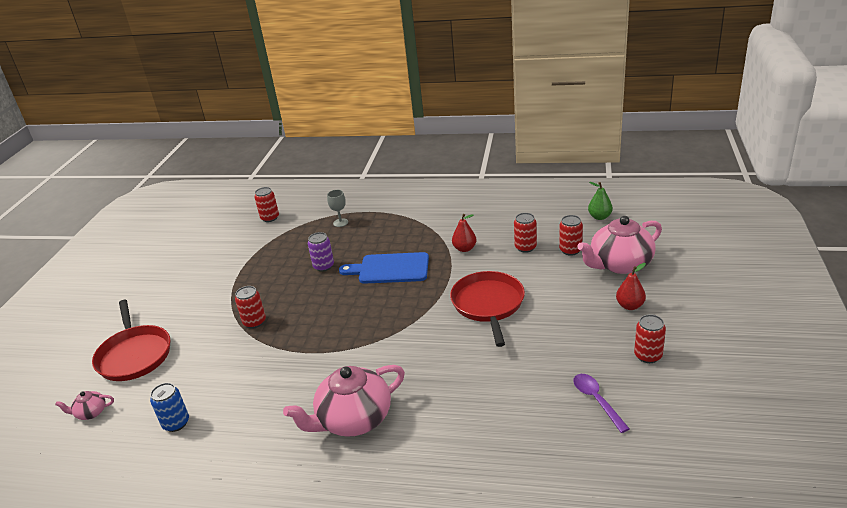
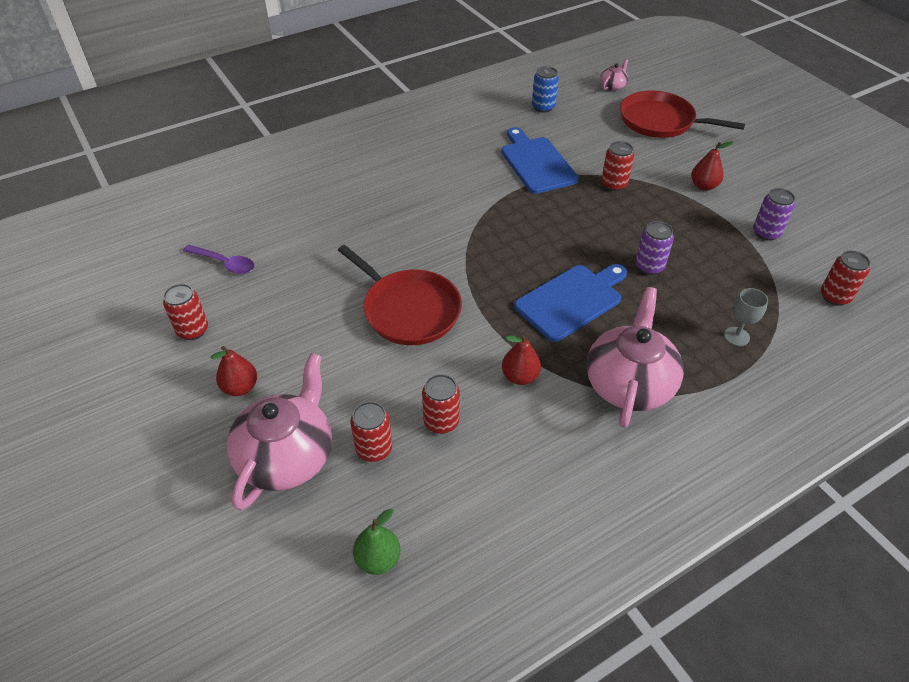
camera: 135 degrees right, 15 degrees up
pink teapot [283,365,405,437] -> pink teapot moved to [586,287,684,428]
none -> blue cutting board [501,127,579,194]
none -> red pear [691,141,733,191]
none -> purple can [753,188,795,241]

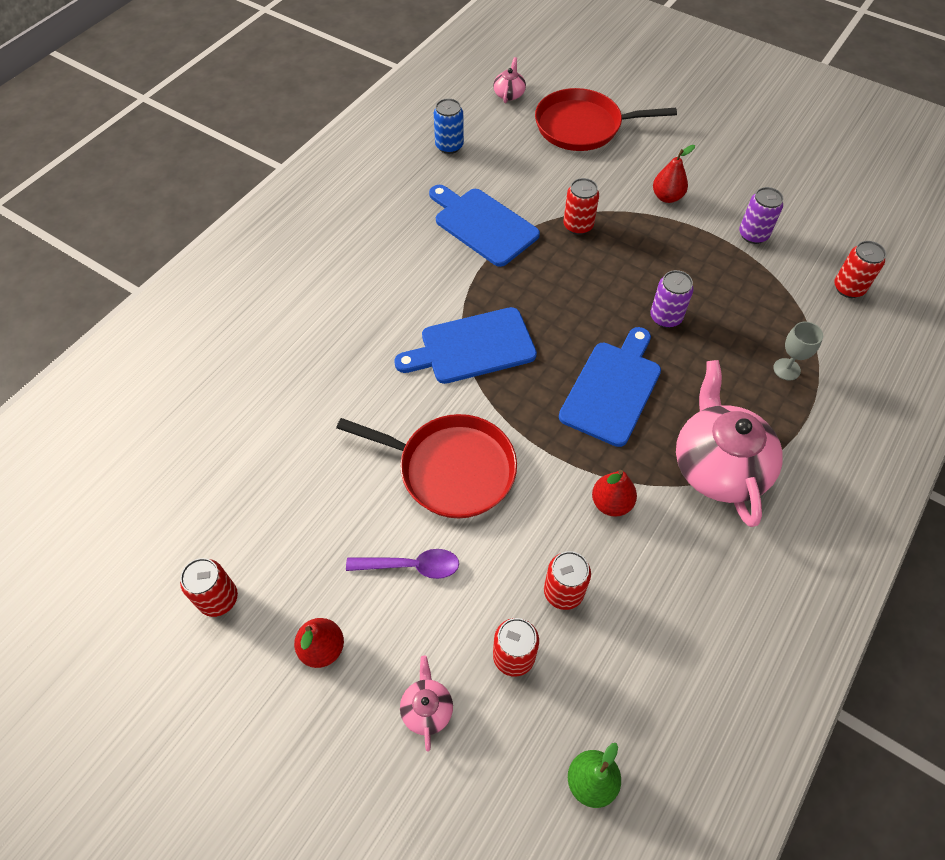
camera: 25 degrees left, 10 degrees up
purple spoon [183,245,255,274] -> purple spoon moved to [346,549,459,579]
pink teapot [227,353,332,510] -> pink teapot [400,656,453,752], size x0.45
none -> blue cutting board [394,307,537,384]

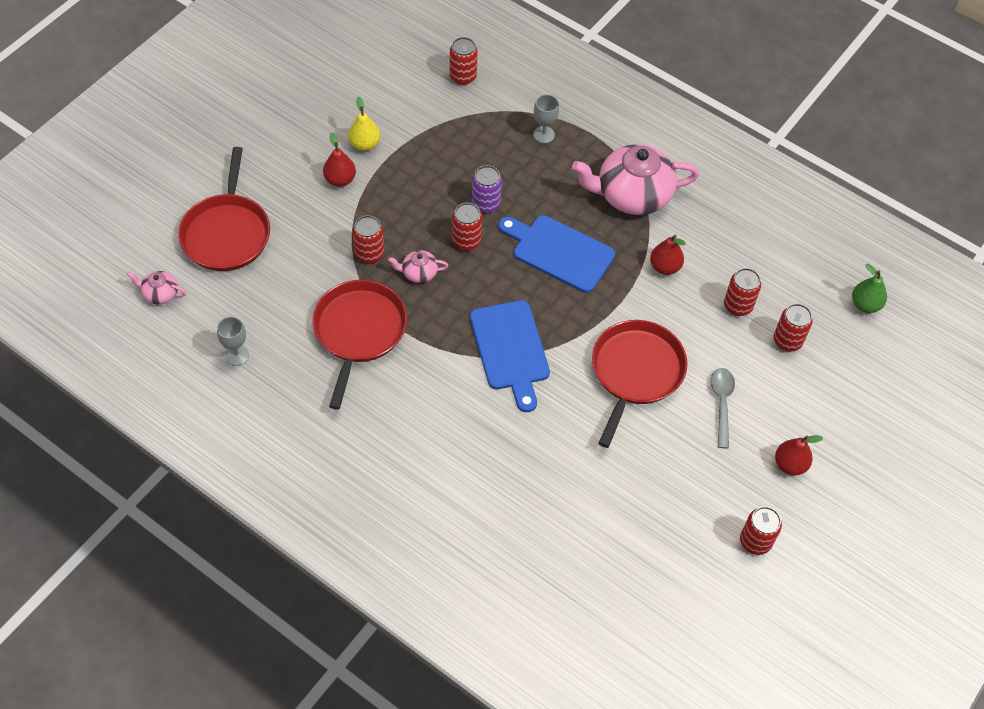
camera: 90 degrees left, 0 degrees up
purple spoon [346,549,459,579] -> grey spoon [710,368,735,449]
pink teapot [400,656,453,752] -> pink teapot moved to [388,250,448,283]
blue cutting board [429,185,540,267] -> red pan [312,280,407,410]
blue can [434,98,464,154] -> grey goblet [217,317,249,366]
purple can [739,187,783,244] -> none
none -> yellow pear [348,96,380,151]
none -> red can [452,203,482,251]

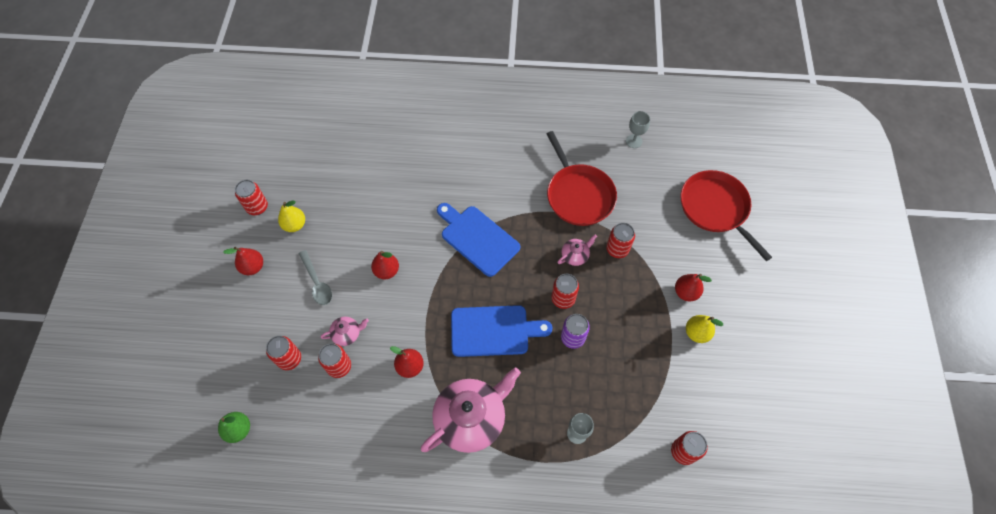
camera: 150 degrees right, 5 degrees up
pink teapot [127,271,186,304] -> pink teapot moved to [321,317,369,346]
red pan [592,320,687,448] -> red pear [371,251,399,279]
none -> yellow pear [278,201,305,232]

